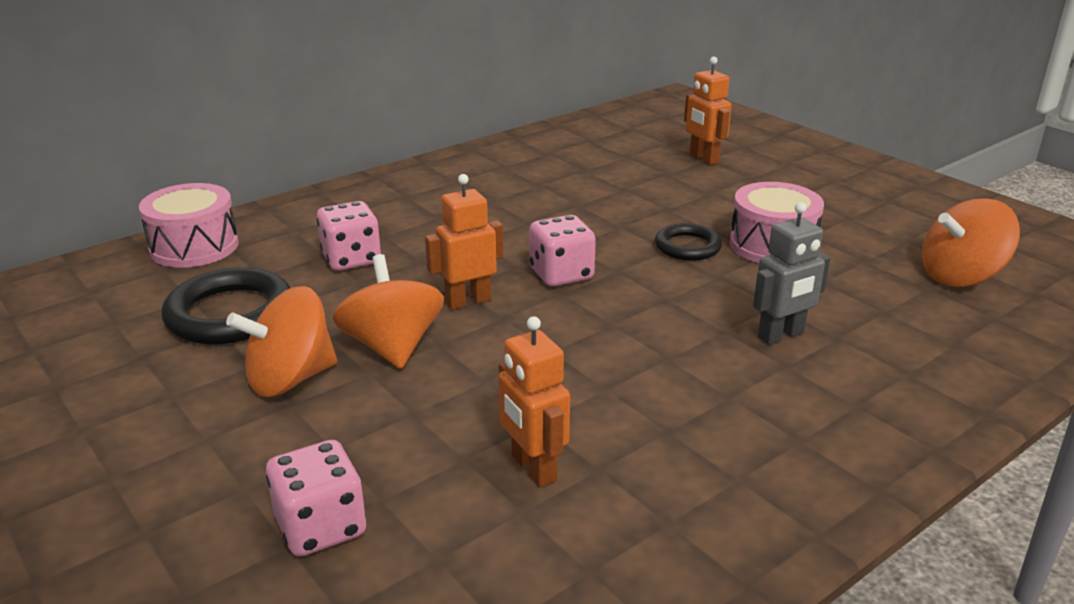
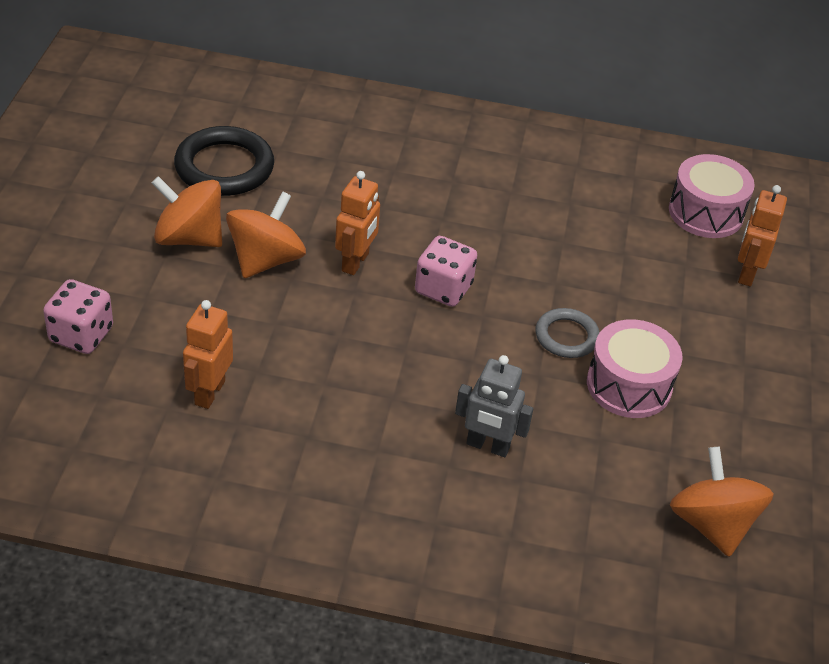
camera: 45 degrees right, 15 degrees up
pink drum [139,183,239,268] -> pink drum moved to [669,154,755,238]
pink dice [316,201,381,271] -> none
orange robot [425,174,503,310] -> orange robot turned 90 degrees clockwise [335,171,380,275]
black ring [655,223,722,261] -> grey ring [536,308,600,358]
orange spinning top [922,198,1020,287] -> orange spinning top turned 45 degrees clockwise [670,447,774,557]

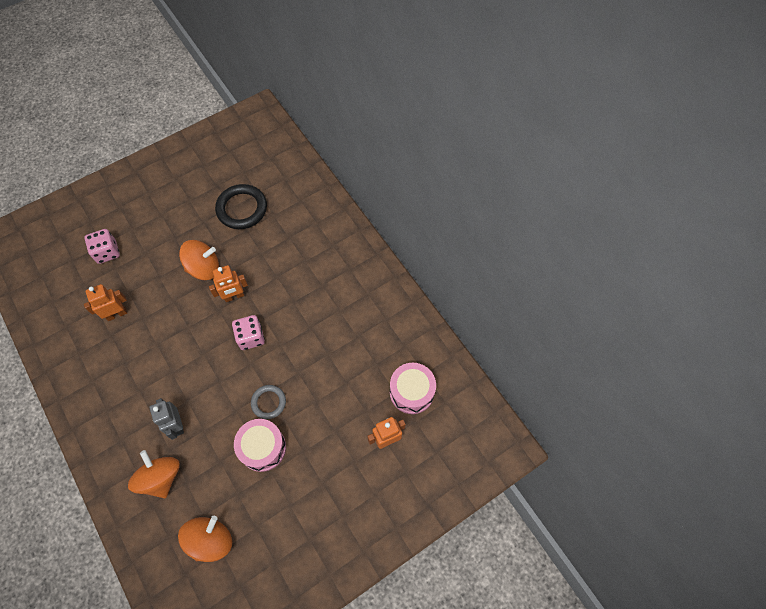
camera: 50 degrees right, 20 degrees up
orange spinning top [152,176,222,247] -> orange spinning top moved to [128,450,180,498]

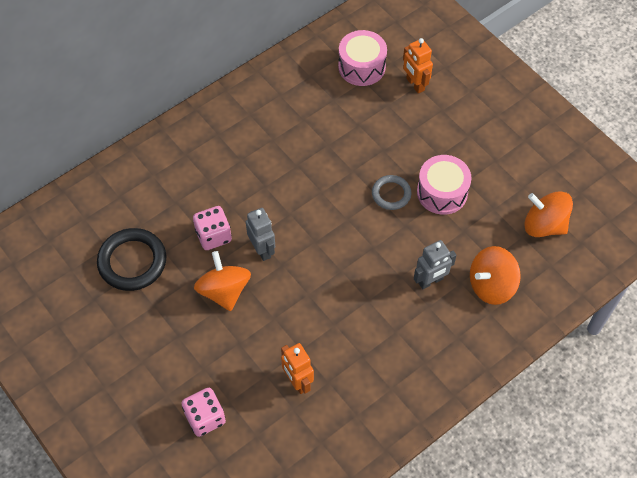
camera: 95 degrees left, 5 degrees down
orange robot [209,265,248,302] -> grey robot [246,208,275,261]
pink dice [232,315,265,350] -> pink dice moved to [193,206,232,250]

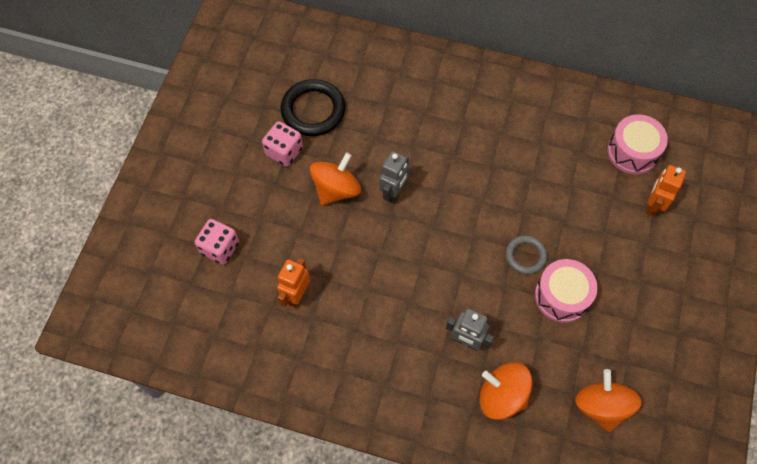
camera: 55 degrees right, 5 degrees up
pink dice [193,206,232,250] -> pink dice moved to [262,121,303,166]

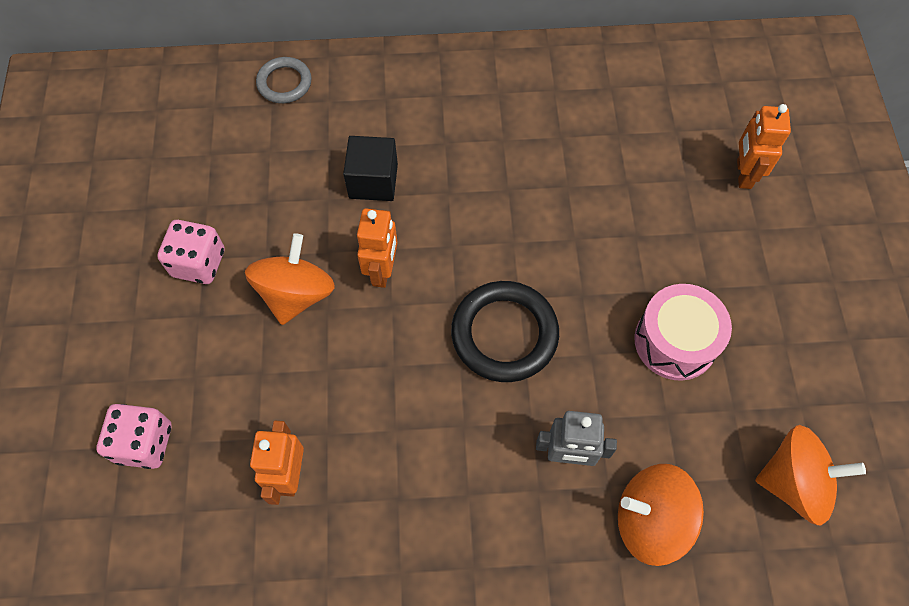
camera: 20 degrees left, 0 degrees up
black ring [281,79,345,136] -> black ring moved to [451,281,559,382]
grey robot [379,151,409,203] -> orange robot [357,209,398,288]
grey ring [505,235,547,274] -> grey ring moved to [256,57,311,103]
orange spinning top [575,369,642,432] -> orange spinning top turned 120 degrees clockwise [755,425,866,525]
pink drum [607,114,668,174] -> none
none -> black cube [343,136,398,201]

